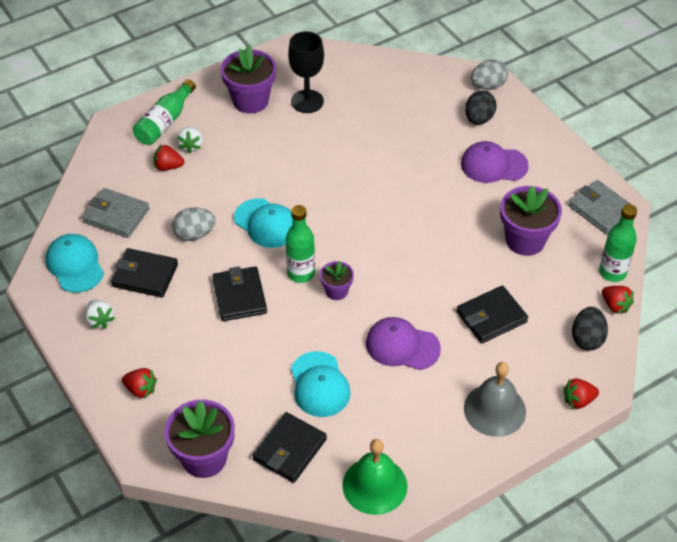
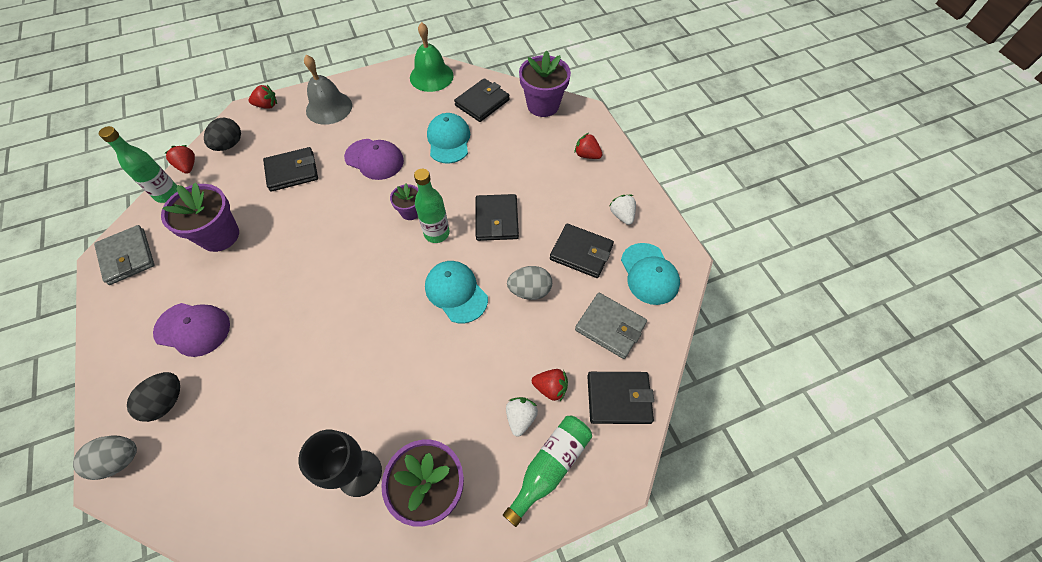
camera: 170 degrees left, 10 degrees up
none -> black wallet [587,372,654,424]

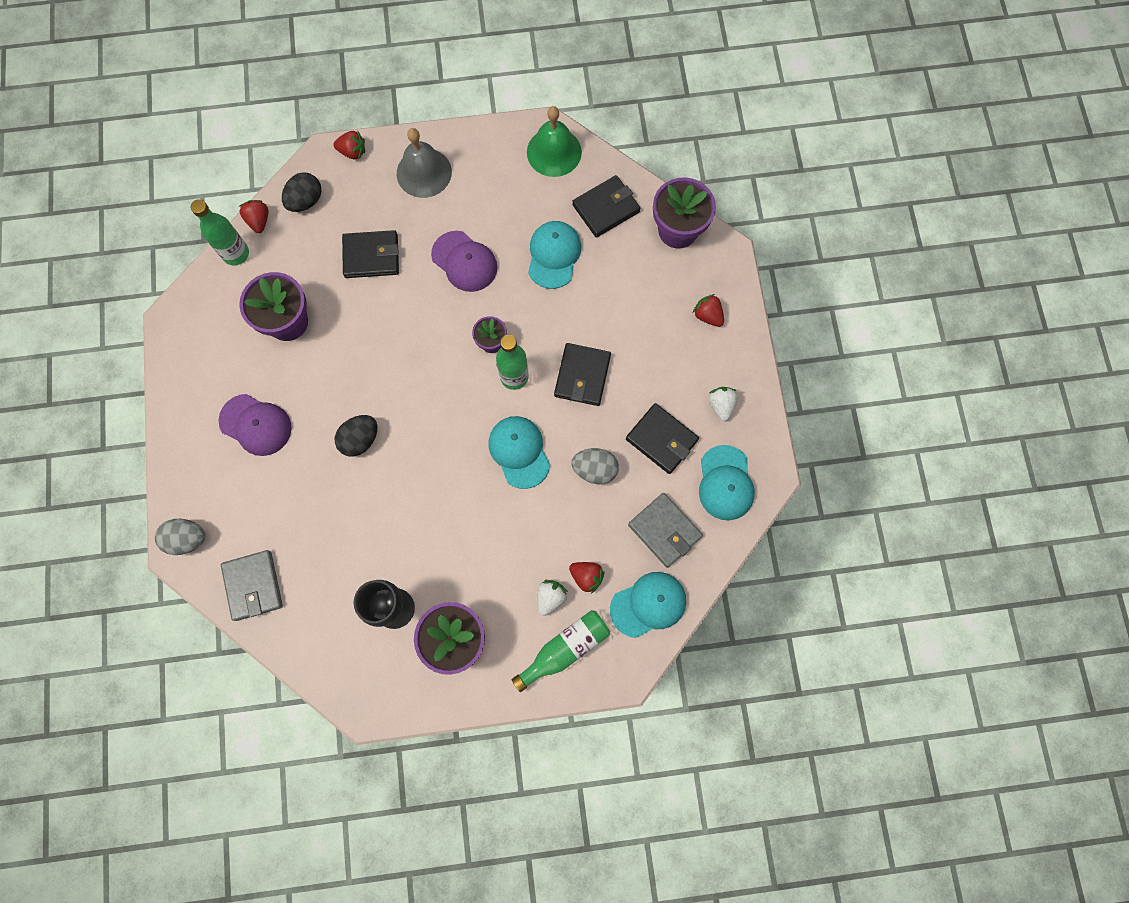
camera: 15 degrees right, 15 degrees up
grey wallet [94,225,154,285] -> grey wallet moved to [221,550,283,621]
black egg [127,372,180,422] -> black egg moved to [335,415,377,457]
black wallet [587,372,654,424] -> turquoise cap [610,572,686,638]

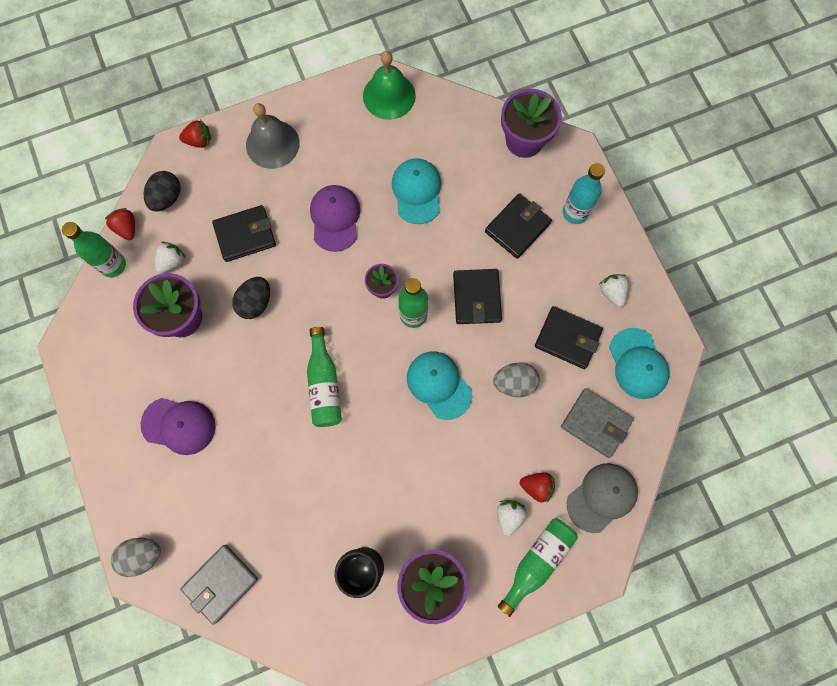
camera: 15 degrees left, 0 degrees up
grey wallet [221,550,283,621] -> grey wallet turned 75 degrees clockwise [180,545,258,625]
black egg [335,415,377,457] -> black egg moved to [232,277,270,319]
purple cap [431,231,497,292] -> purple cap turned 120 degrees counterclockwise [310,185,360,252]
black wallet [572,175,640,238] -> black wallet moved to [485,193,552,259]
turquoise cap [610,572,686,638] -> grey cap [567,463,638,533]
red strawberry [693,294,724,327] -> turquoise bottle [563,163,605,224]
none -> white strawberry [155,242,186,274]
none -> green bottle [307,327,342,427]

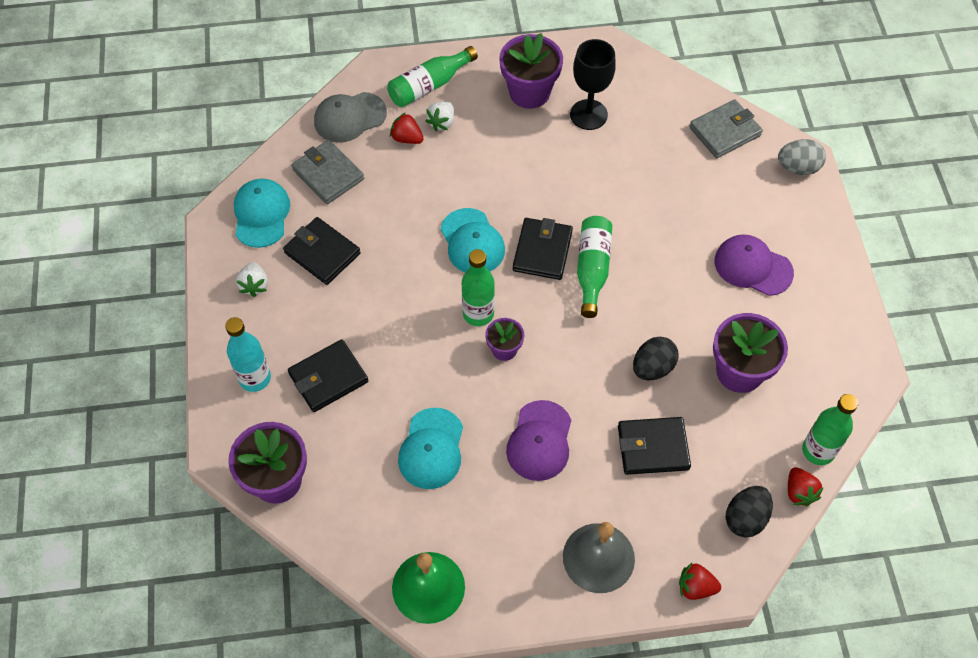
camera: 165 degrees left, 15 degrees down
white strawberry [155,242,186,274] -> none
black wallet [453,269,502,324] -> black wallet moved to [513,218,573,280]
grey egg [493,363,540,397] -> none

